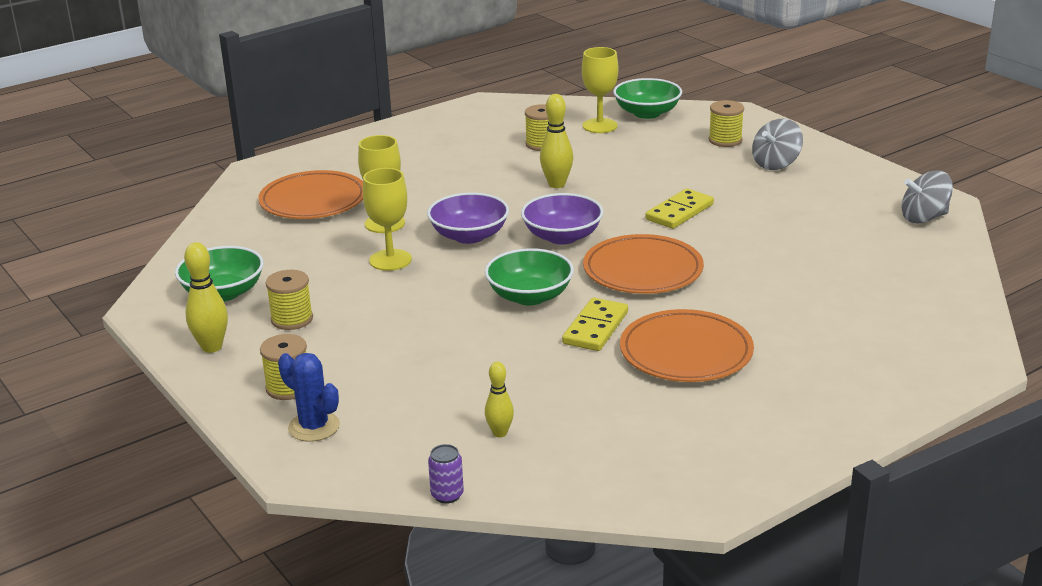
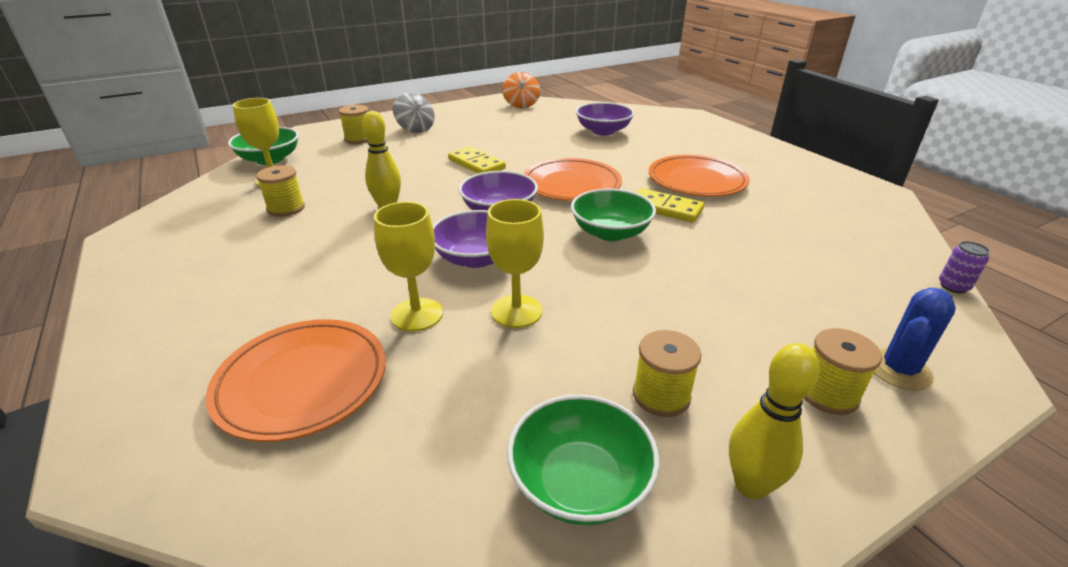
camera: 85 degrees left, 5 degrees up
yellow bowling pin [485,362,514,437] -> none
grey spinning top [902,171,953,223] -> orange spinning top [502,72,540,108]
none -> purple bowl [576,102,634,135]

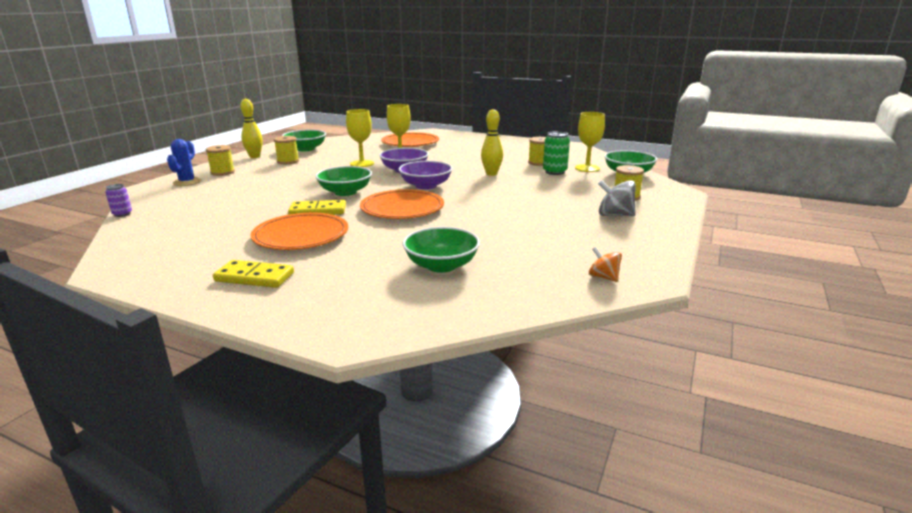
camera: 145 degrees right, 10 degrees down
yellow domino [448,147,506,174] -> yellow domino moved to [213,260,294,288]
orange spinning top [502,72,540,108] -> orange spinning top [589,247,622,282], size x0.64
purple bowl [576,102,634,135] -> green bowl [403,227,480,273]
none -> green can [543,131,570,175]

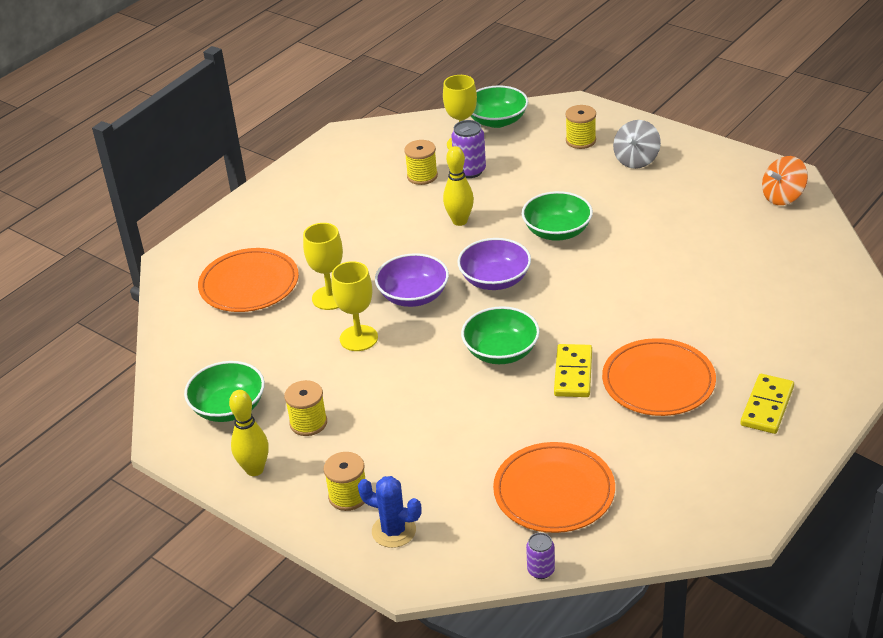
camera: 75 degrees left, 15 degrees up
orange plate [360,189,444,219] -> orange plate moved to [493,442,615,533]
green bowl [403,227,480,273] -> green bowl moved to [522,191,593,241]
green can [543,131,570,175] -> purple can [451,120,486,178]
orange spinning top [589,247,622,282] -> orange spinning top [762,156,808,205], size x1.56

